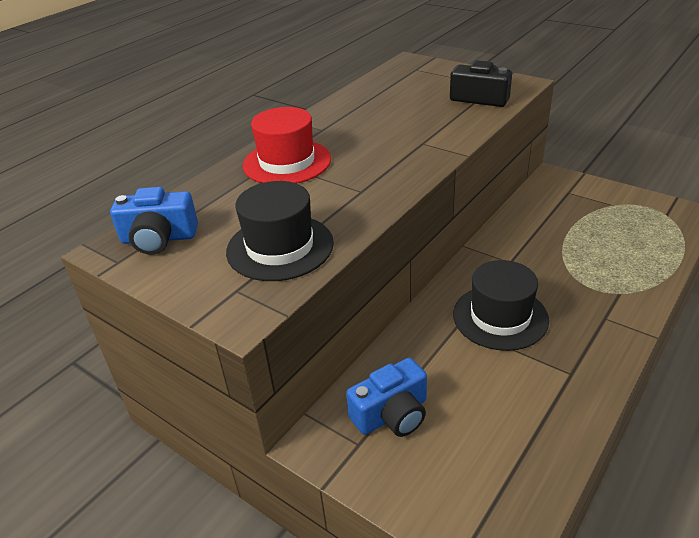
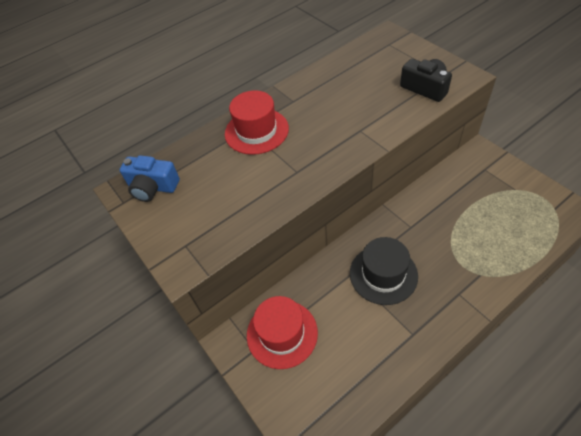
camera: 20 degrees right, 15 degrees up
black hat [226,181,334,281] -> none
blue camera [346,358,427,437] -> red hat [247,296,318,369]

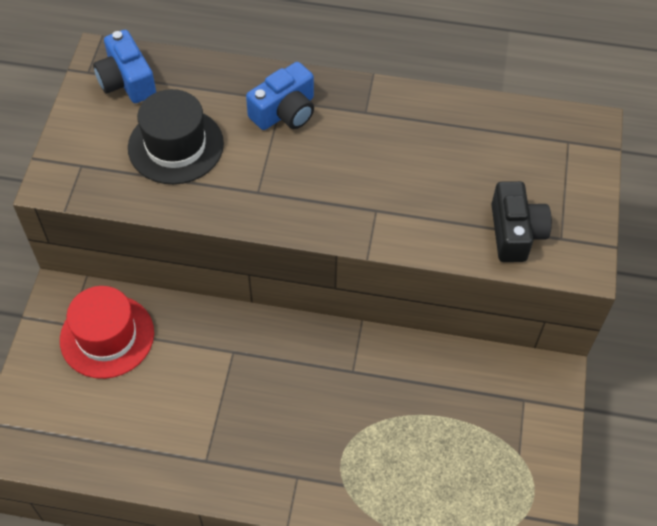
camera: 40 degrees right, 5 degrees up
red hat [225,90,289,155] -> blue camera [246,62,314,130]
black hat [350,237,418,305] -> black hat moved to [128,89,224,184]

